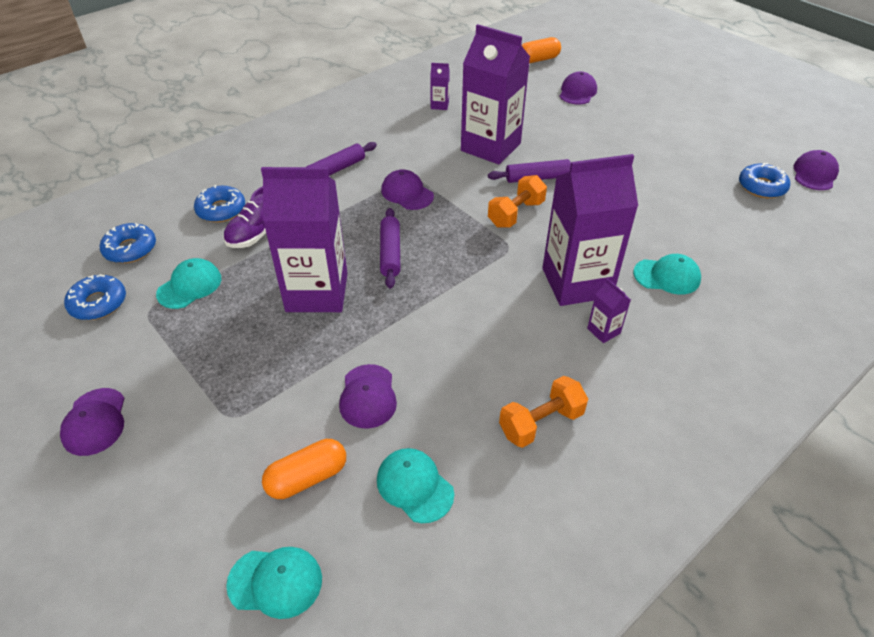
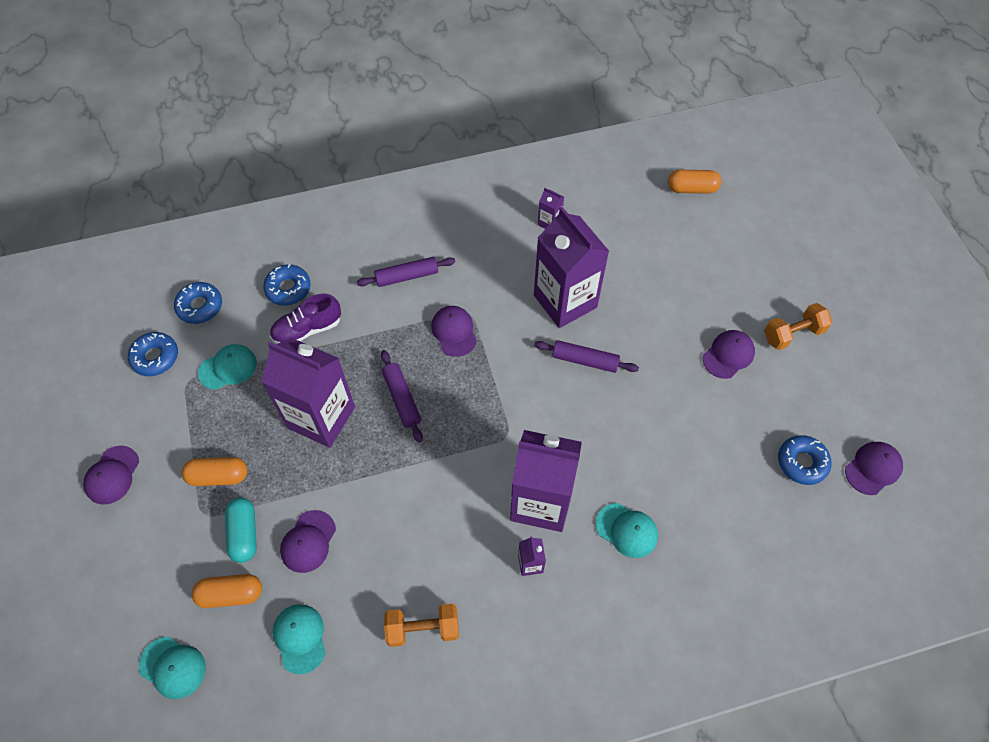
camera: 25 degrees right, 15 degrees up
purple rolling pin [380,208,400,289] -> purple rolling pin turned 45 degrees counterclockwise [381,350,423,443]
orange dumbbell [488,175,547,228] -> orange dumbbell moved to [764,303,832,350]
purple cap [559,71,597,105] -> purple cap moved to [703,330,755,379]
none -> orange capsule [182,457,248,486]
none -> turquoise capsule [225,497,257,563]

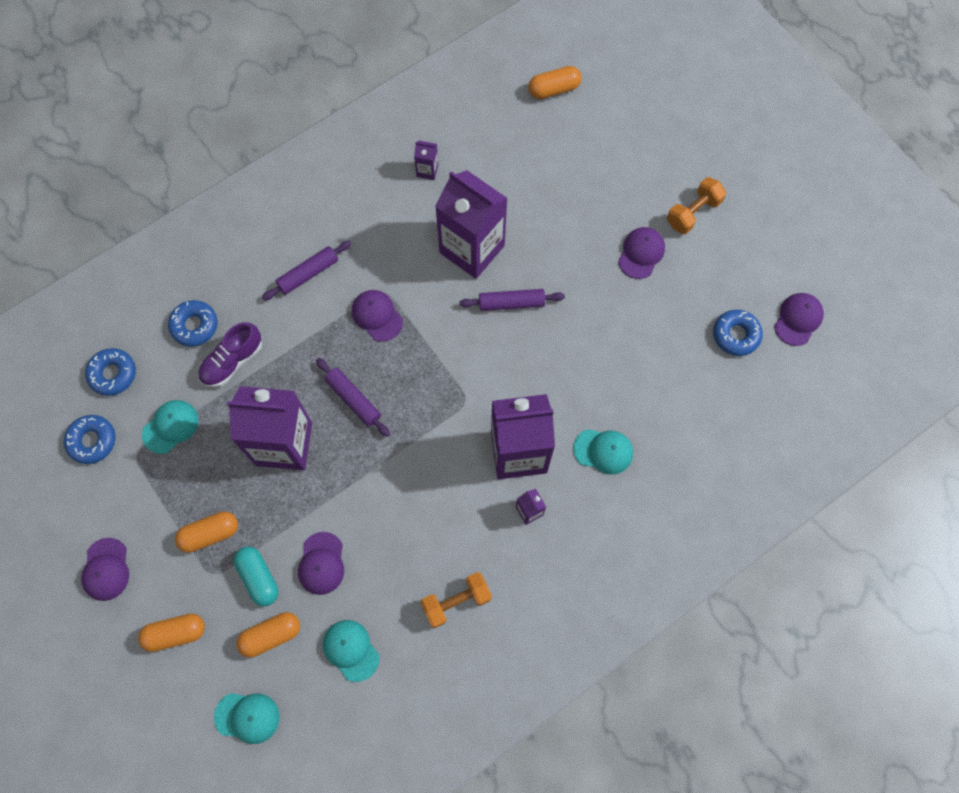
camera: 20 degrees left, 10 degrees up
none -> orange capsule [138,614,205,652]

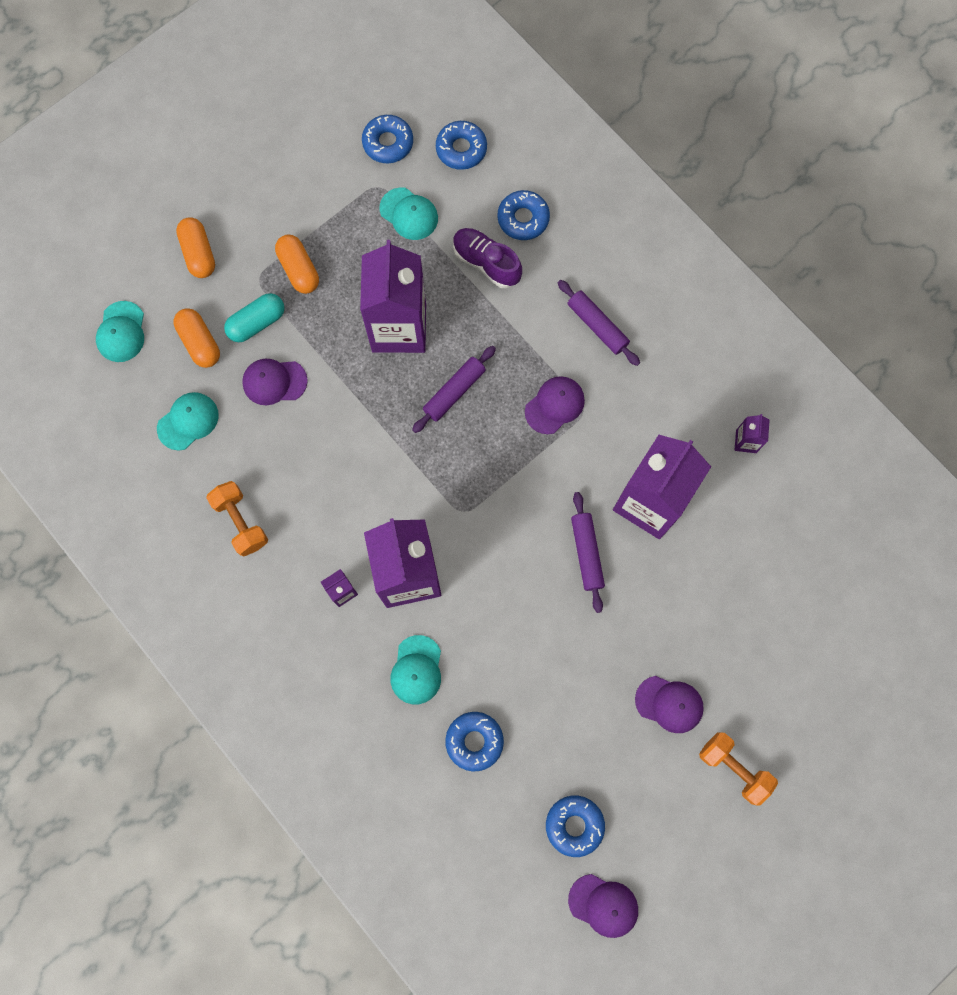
camera: 85 degrees right, 5 degrees up
purple cap [81,538,129,601] -> none
orange capsule [528,66,582,99] -> none
none -> blue donut [445,712,504,771]

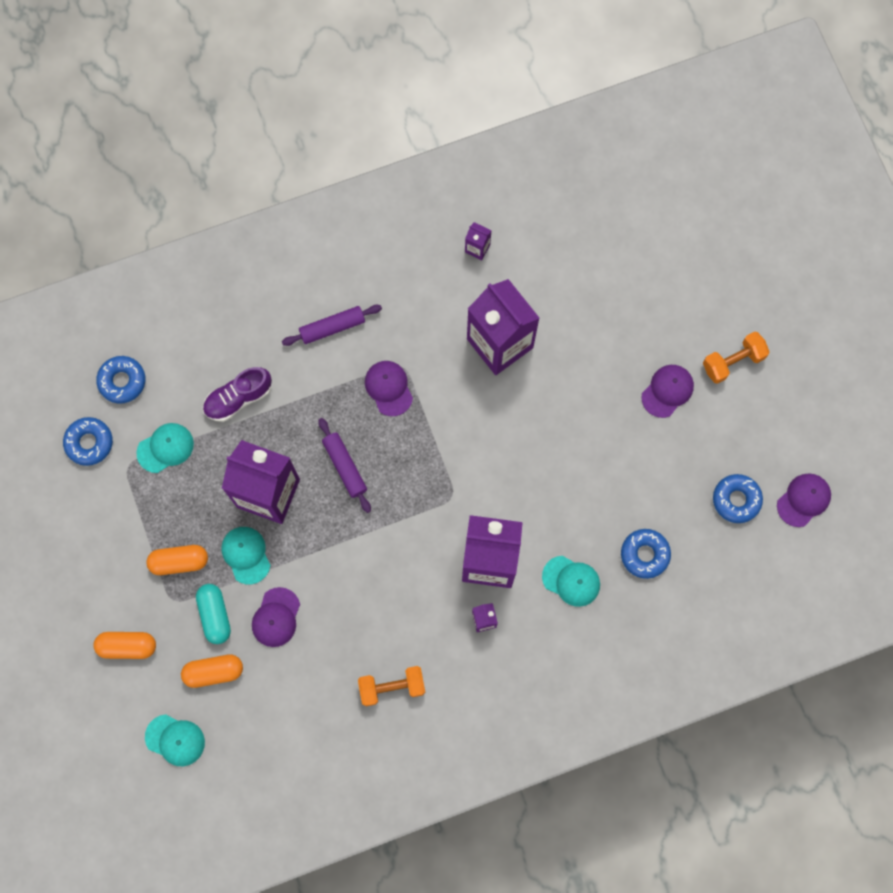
camera: 70 degrees left, 0 degrees up
turquoise cap [157,392,219,451] -> turquoise cap moved to [222,527,271,584]
blue donut [497,190,550,240] -> none
purple rolling pin [571,492,605,613] -> none

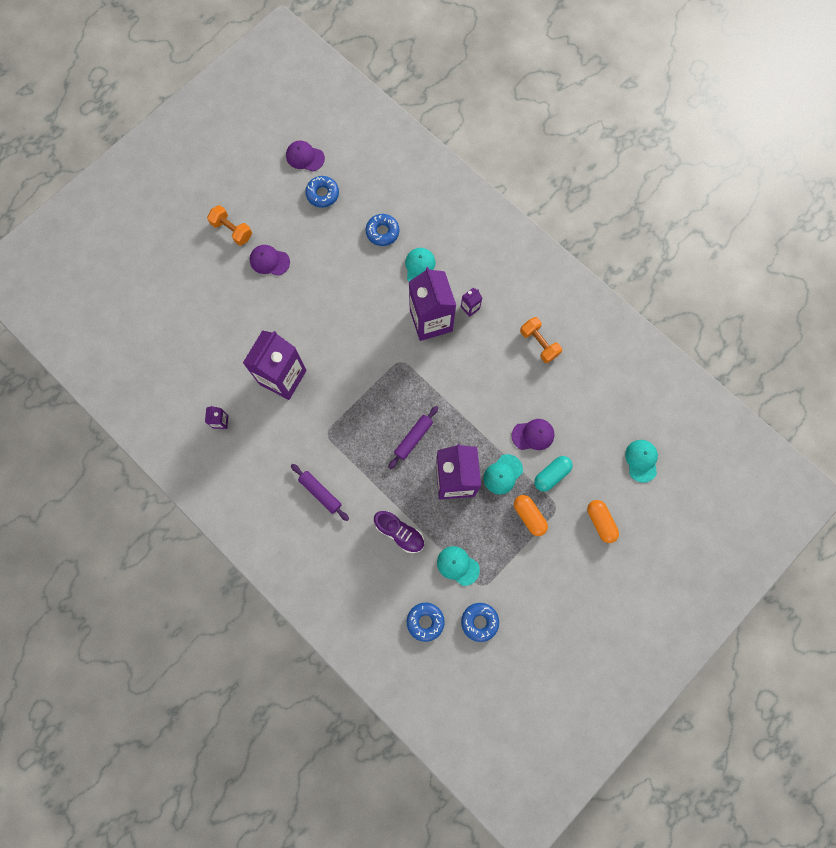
camera: 115 degrees left, 0 degrees up
orange capsule [181,654,243,688] -> none
purple cap [365,361,413,416] -> none

